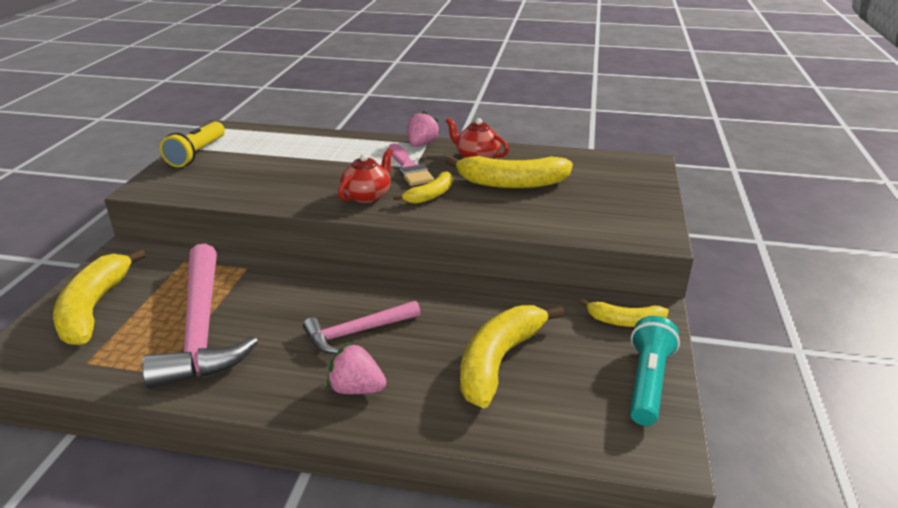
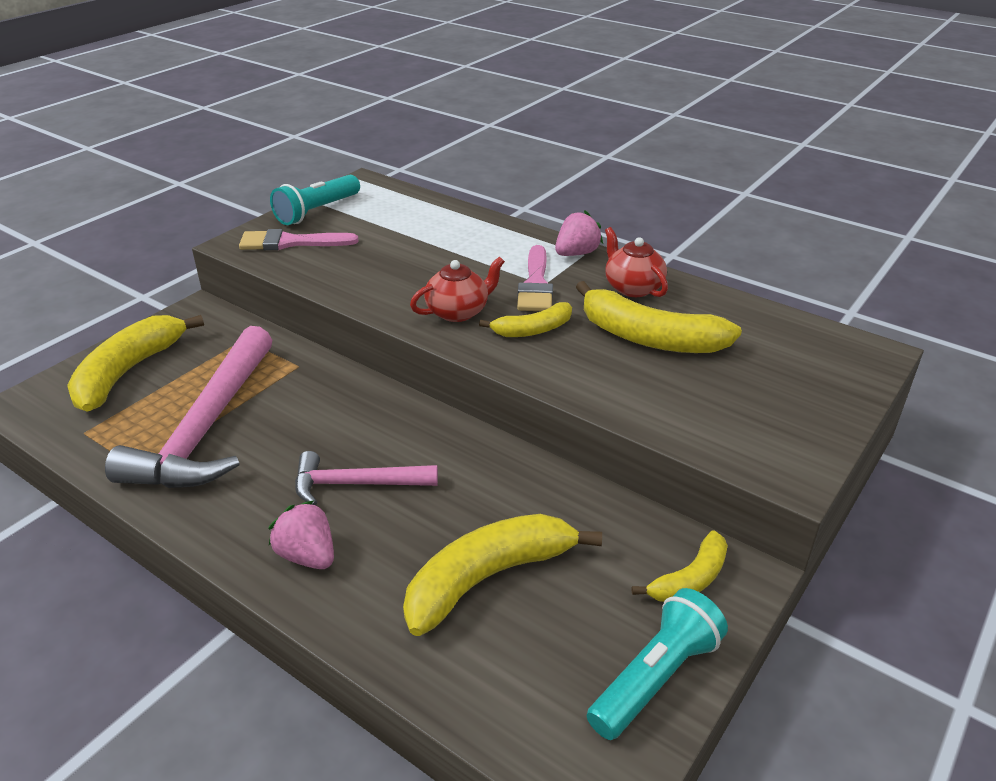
camera: 25 degrees right, 5 degrees up
yellow flashlight [160,121,225,167] -> turquoise flashlight [270,175,360,225]
yellow banana [579,299,669,327] -> yellow banana turned 75 degrees counterclockwise [632,530,728,602]
none -> pink brush [239,229,359,250]

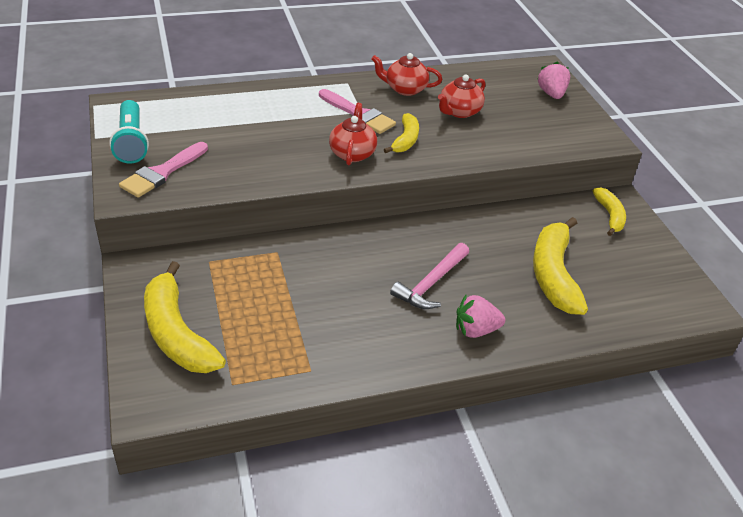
camera: 55 degrees left, 5 degrees up
pink hammer [105,326,272,488] -> none
pink strawberry [555,211,603,256] -> pink strawberry moved to [537,61,570,99]
yellow banana [576,281,742,353] -> red teapot [438,74,485,118]
turquoise flashlight [587,588,728,740] -> none

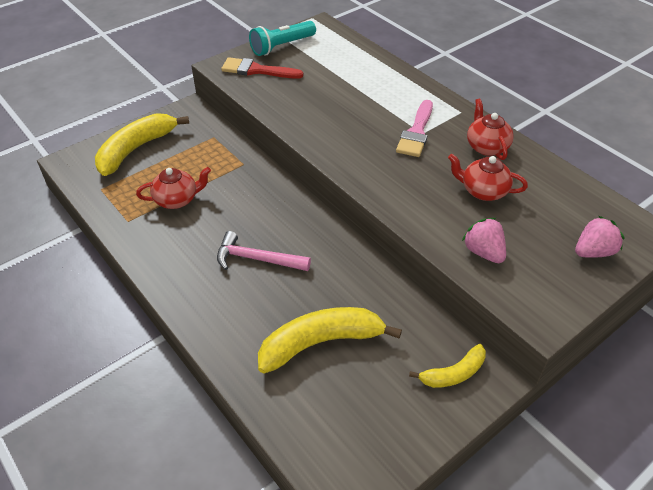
camera: 70 degrees right, 5 degrees up
pink brush [119,142,208,198] -> red brush [221,57,304,79]
red teapot [329,103,377,165] -> red teapot moved to [136,167,211,209]
yellow banana [384,113,419,153] -> none
pink strawberry [456,295,505,338] -> pink strawberry moved to [462,218,506,263]

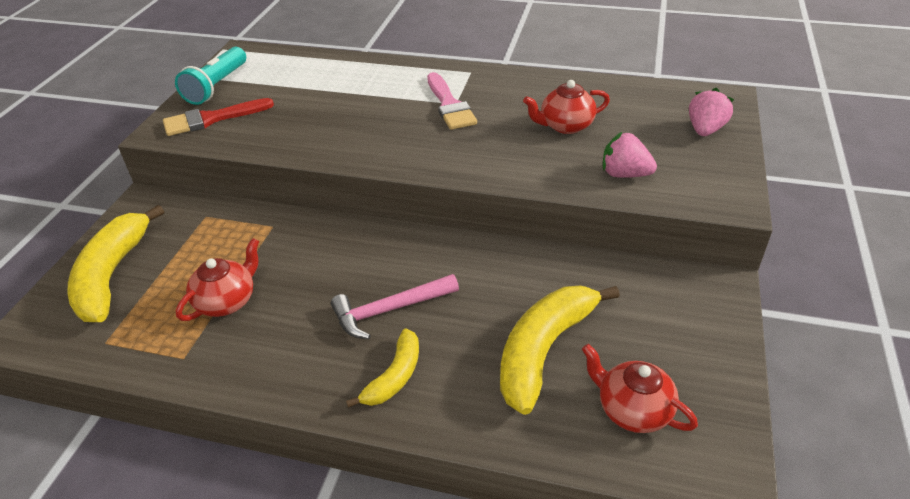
camera: 35 degrees left, 5 degrees down
yellow banana [409,344,486,388] -> yellow banana moved to [346,328,419,408]
red teapot [467,99,514,160] -> red teapot moved to [582,344,698,433]

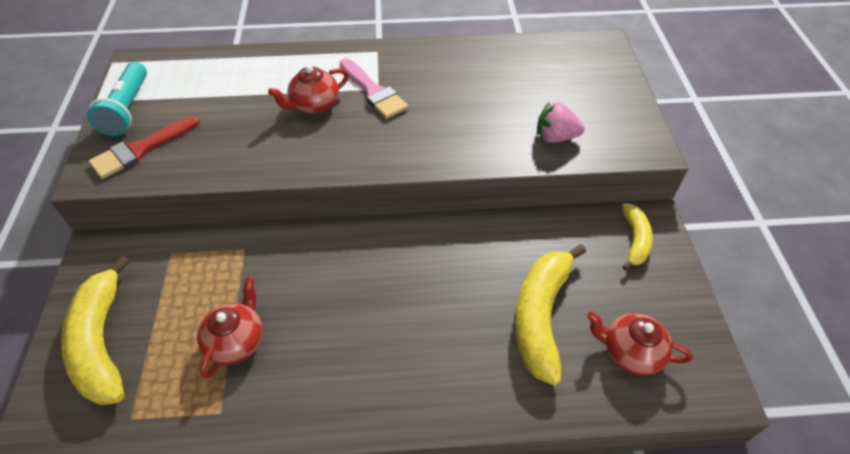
camera: 20 degrees left, 10 degrees up
pink hammer [331,274,459,339] -> none
yellow banana [346,328,419,408] -> yellow banana moved to [622,203,653,271]
red teapot [523,80,610,134] -> red teapot moved to [268,65,349,114]
pink strawberry [689,88,734,136] -> none

